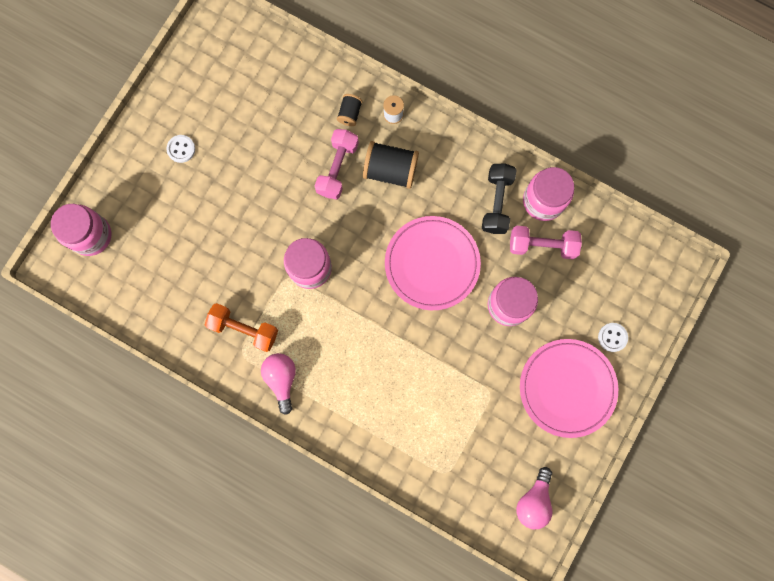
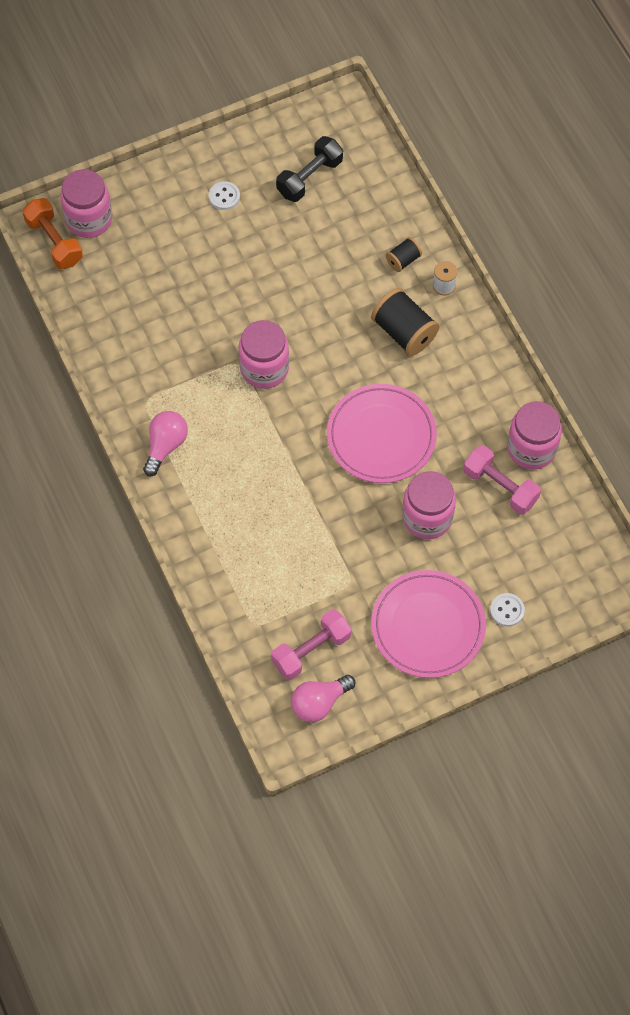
camera: 35 degrees right, 15 degrees down
orange dumbbell [205,303,278,352] -> orange dumbbell moved to [23,198,83,269]
pink dumbbell [315,129,359,199] -> pink dumbbell moved to [271,609,351,680]
black dumbbell [482,163,516,234] -> black dumbbell moved to [276,136,343,202]

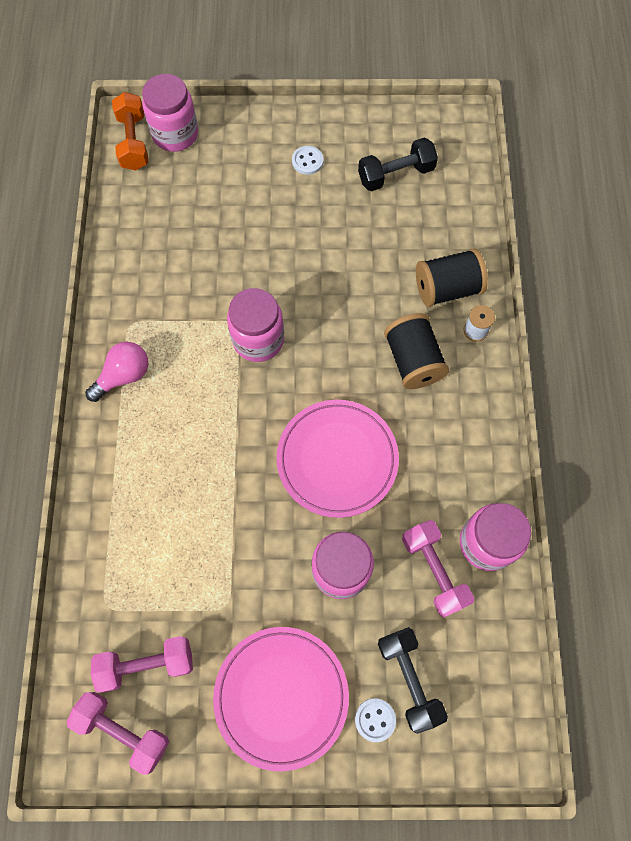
camera: 25 degrees right, 5 degrees up
pink light bulb [291,675,355,722] -> pink dumbbell [66,692,169,775]
black spool [386,237,422,272] -> black spool [416,248,488,307], size x1.85
none -> black dumbbell [378,627,448,734]

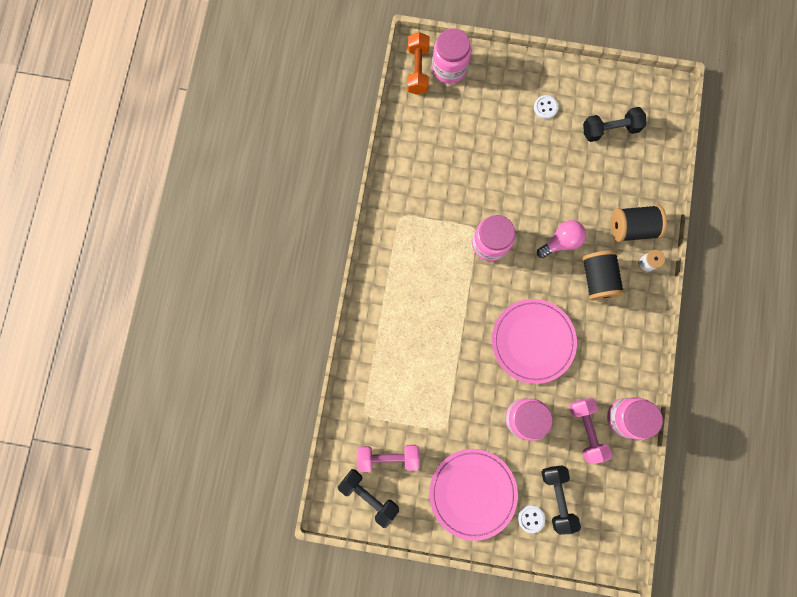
camera: 10 degrees right, 10 degrees up
pink dumbbell [66,692,169,775] -> black dumbbell [338,469,399,528]
pink light bulb [85,342,148,402] -> pink light bulb moved to [537,220,586,258]

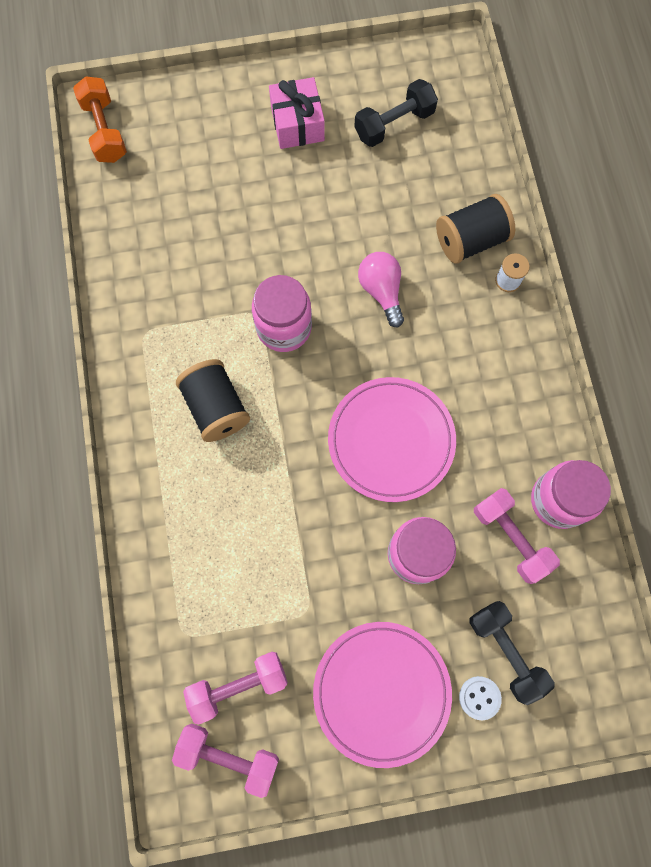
camera: 20 degrees left, 5 degrees down
black dumbbell [338,469,399,528] -> pink dumbbell [172,724,279,798]
pink jar [432,28,471,84] -> none
white button [534,95,558,119] -> pink gift [269,77,325,149]
pink light bulb [537,220,586,258] -> pink light bulb turned 60 degrees counterclockwise [358,252,404,327]
black spool [582,250,625,300] -> black spool moved to [176,359,250,442]

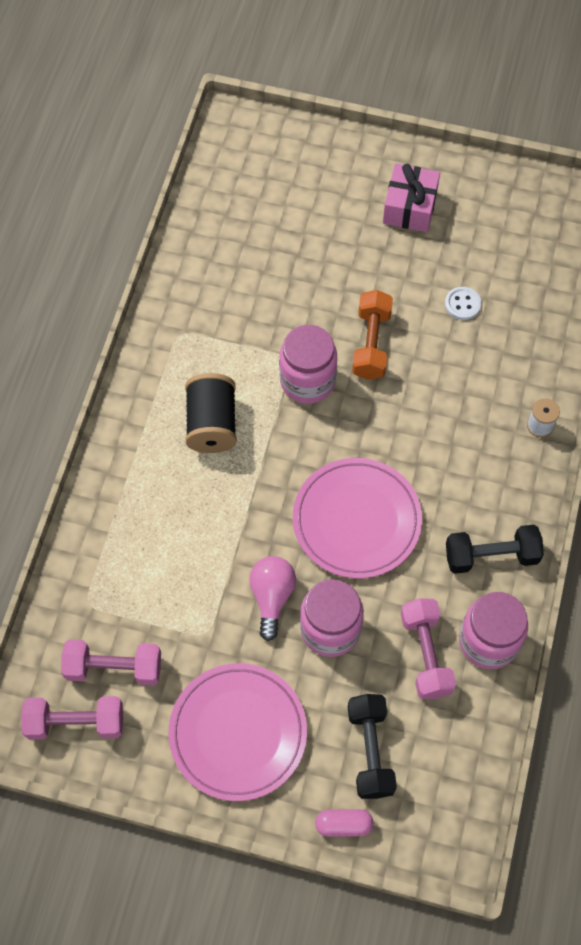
camera: 25 degrees right, 10 degrees down
orange dumbbell [73,76,127,163] -> orange dumbbell moved to [352,290,393,380]
pink dumbbell [172,724,279,798] -> pink dumbbell turned 45 degrees counterclockwise [21,696,123,740]
black dumbbell [354,79,438,147] -> black dumbbell moved to [446,525,544,574]
pink light bulb [358,252,404,327] -> pink light bulb moved to [249,556,296,641]
black spool [436,194,515,264] -> none
white button [459,676,502,720] -> white button moved to [445,287,481,320]
none -> pink capsule [315,809,374,837]

